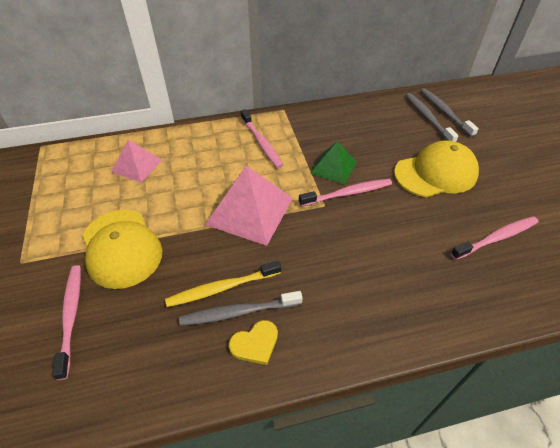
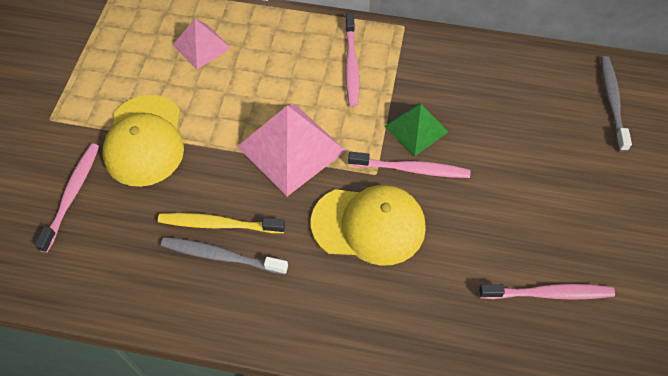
camera: 25 degrees right, 10 degrees up
yellow heart [229,320,278,365] -> none
yellow cap [394,140,479,197] -> yellow cap moved to [311,185,426,266]
grey toothbrush [406,93,459,142] -> none

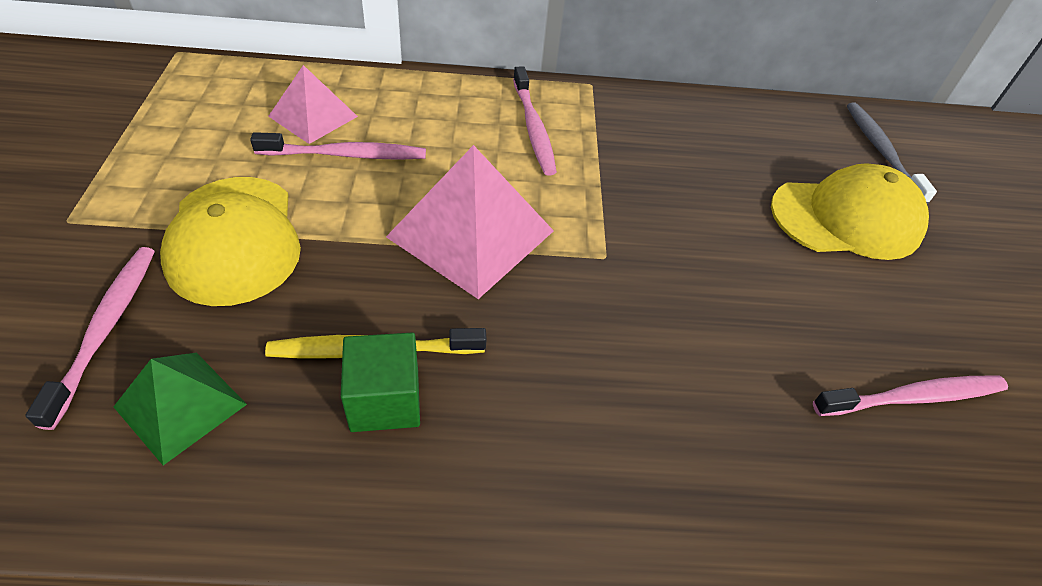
camera: 15 degrees left, 10 degrees down
grey toothbrush [161,237,288,275] -> green cube [341,333,420,432]
yellow cap [311,185,426,266] -> yellow cap moved to [771,163,929,260]
pink toothbrush [348,152,470,178] -> pink toothbrush moved to [250,132,426,160]
green pyramid [384,103,448,156] -> green pyramid moved to [114,353,247,465]

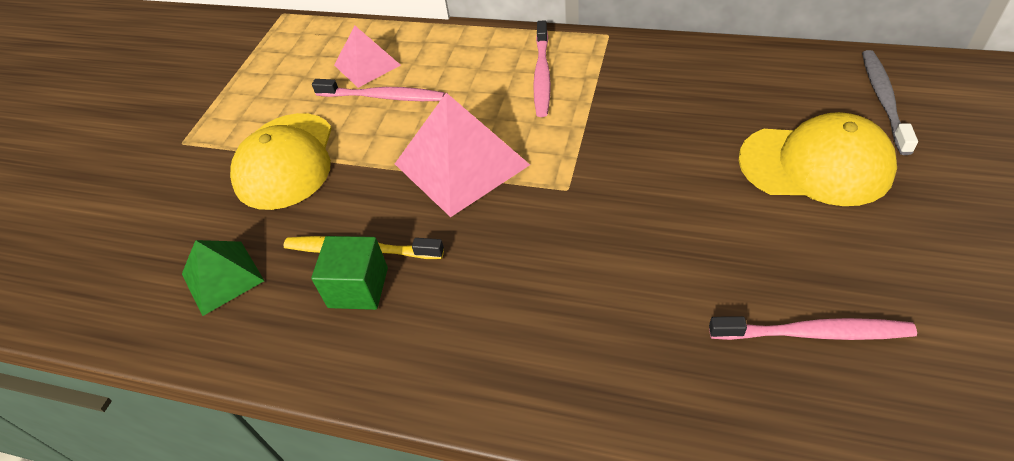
camera: 25 degrees right, 0 degrees up
pink toothbrush [25,247,155,430] -> none

